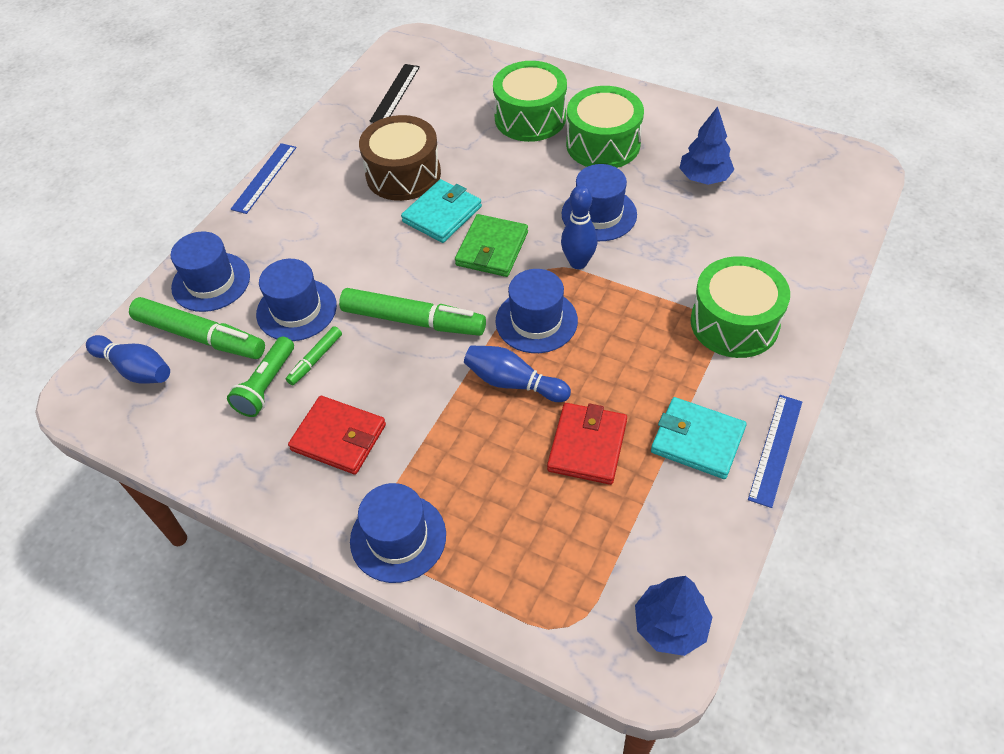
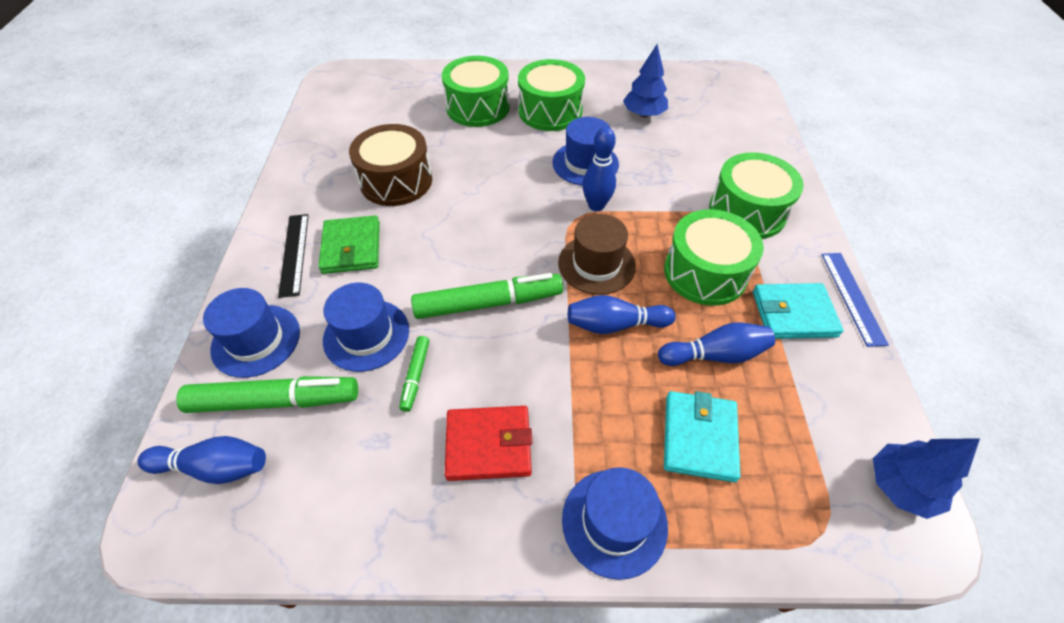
camera: 30 degrees left, 0 degrees up
green flashlight [227,337,294,417] -> none
blue ruler [230,143,297,214] -> none
black ruler [369,64,420,123] -> black ruler moved to [278,214,309,298]
turquoise wallet [401,179,482,243] -> turquoise wallet moved to [664,391,740,482]
green wallet [455,214,528,277] -> green wallet moved to [318,215,380,274]
blue hat [495,269,578,353] -> brown hat [558,214,636,295]
red wallet [547,403,627,485] -> blue bowling pin [658,322,775,366]
none -> green drum [664,209,764,306]

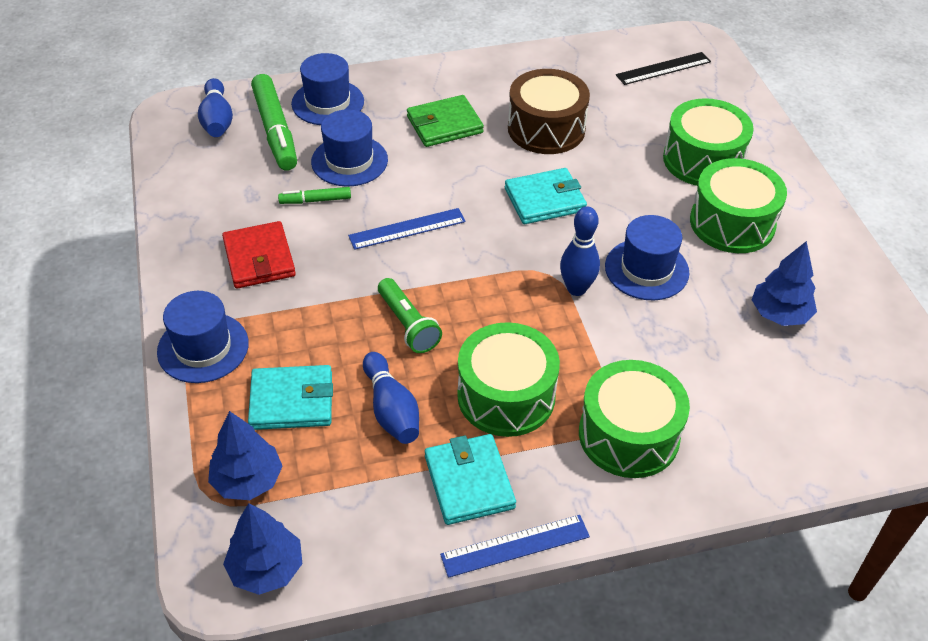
camera: 75 degrees right, 5 degrees down
black ruler [278,214,309,298] -> black ruler moved to [616,52,711,85]
green marker [411,273,563,319] -> blue ruler [348,208,466,250]
brown hat [558,214,636,295] -> none
blue bowling pin [568,295,676,334] -> green flashlight [378,278,442,353]
none -> blue tree [208,411,283,500]
none -> turquoise wallet [505,168,587,224]

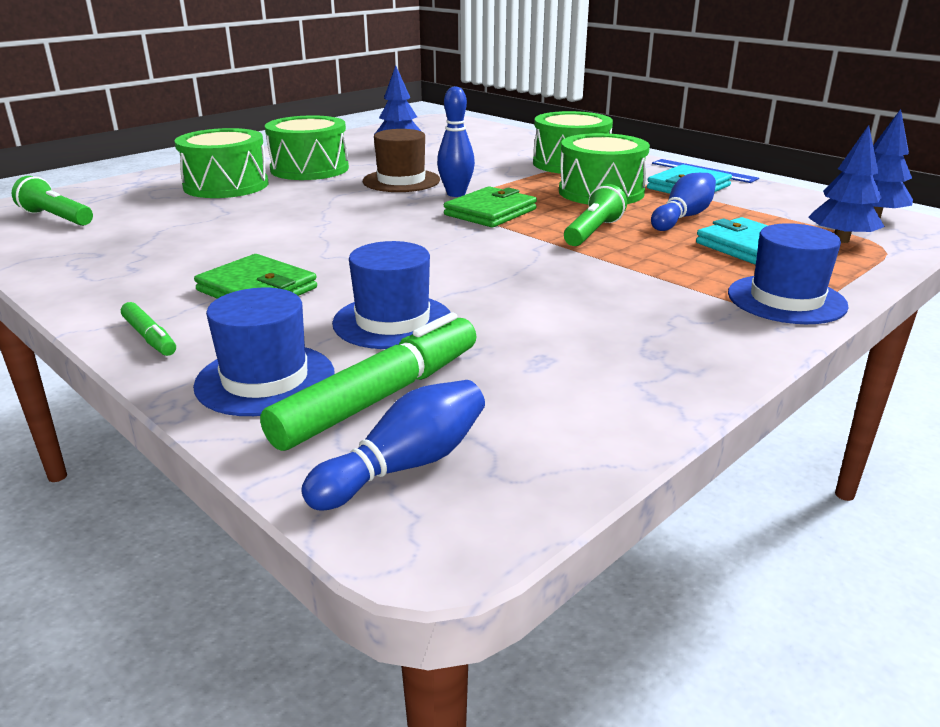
camera: 120 degrees left, 20 degrees down
red wallet [222,221,296,289] -> none
green marker [278,187,351,204] -> green marker moved to [121,302,176,356]
blue ruler [348,208,466,250] -> none
turquoise wallet [505,168,587,224] -> none
brown drum [508,69,590,154] -> none
blue hat [605,215,690,300] -> brown hat [363,129,440,192]
black ruler [616,52,711,85] -> green flashlight [12,176,93,226]
none -> green wallet [444,186,537,227]

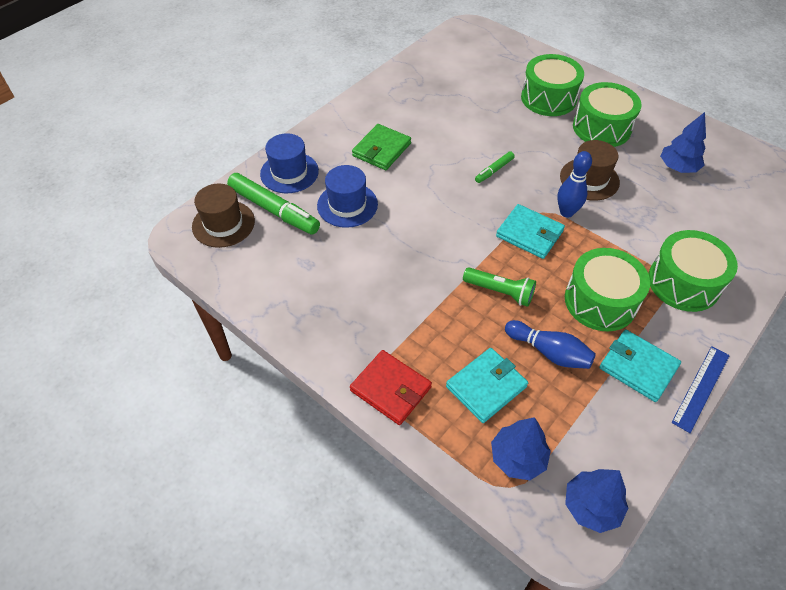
camera: 85 degrees right, 25 degrees up
green flashlight [12,176,93,226] -> none
green marker [121,302,176,356] -> green marker moved to [475,151,515,183]
blue bowling pin [301,380,485,510] -> brown hat [192,183,255,248]
green wallet [444,186,537,227] -> turquoise wallet [496,204,565,259]
blue hat [728,223,849,324] -> red wallet [350,350,432,425]

